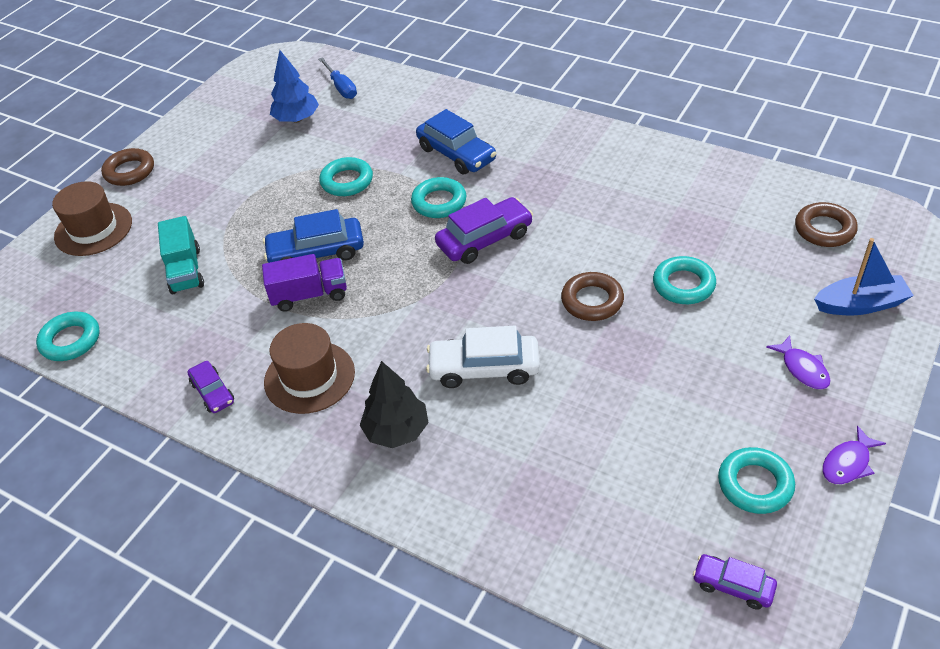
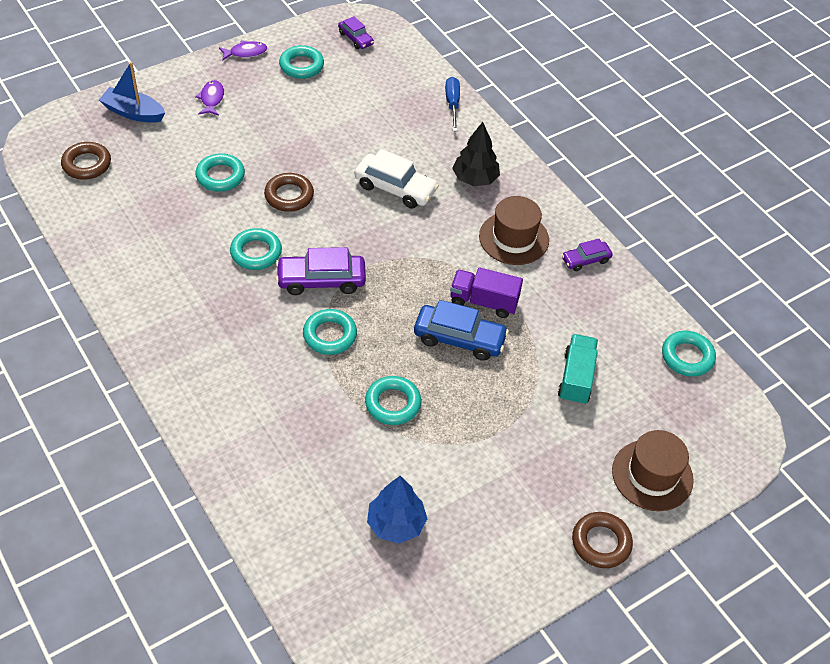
camera: 160 degrees left, 5 degrees up
purple car [187,361,234,413] -> purple car turned 105 degrees counterclockwise [562,239,613,271]
blue screwdriver [319,57,357,99] -> blue screwdriver moved to [445,77,460,131]
blue car [416,109,496,175] -> none
none -> turquoise ring [230,228,282,270]

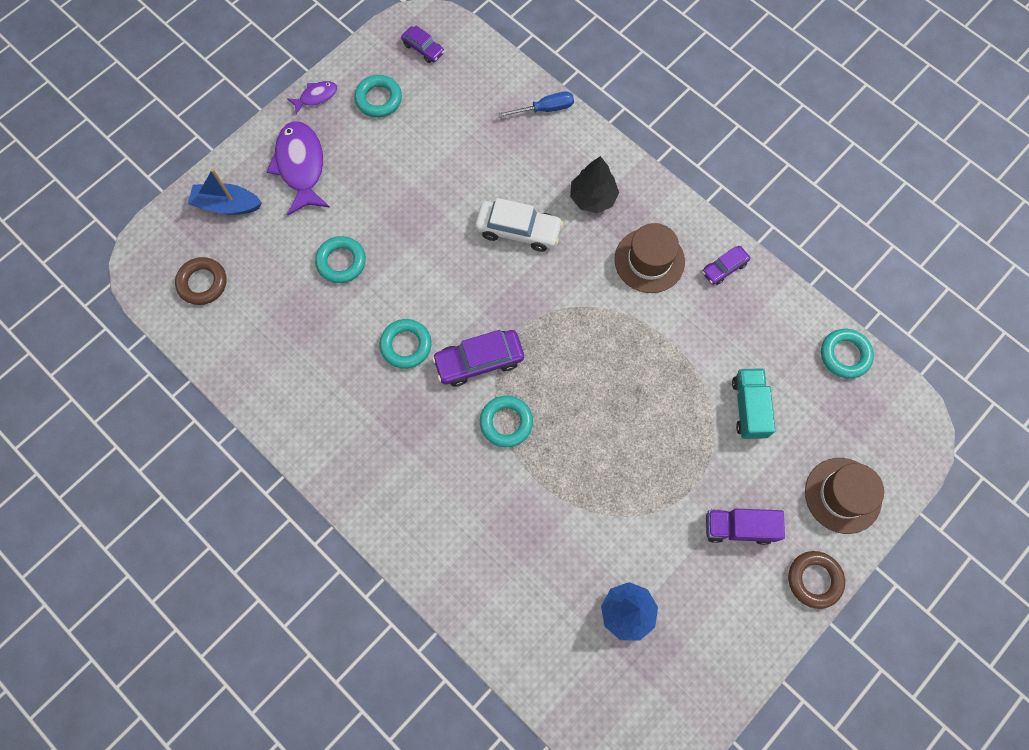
camera: 10 degrees left, 20 degrees up
purple fish [195,80,224,116] -> purple fish [267,121,330,216], size x1.97
brown ring [264,173,314,212] -> none
turquoise ring [365,376,421,425] -> none
blue car [414,300,509,361] -> none
blue screwdriver [445,77,460,131] -> blue screwdriver turned 90 degrees clockwise [498,91,574,118]
purple truck [450,268,523,318] -> purple truck moved to [706,508,785,545]

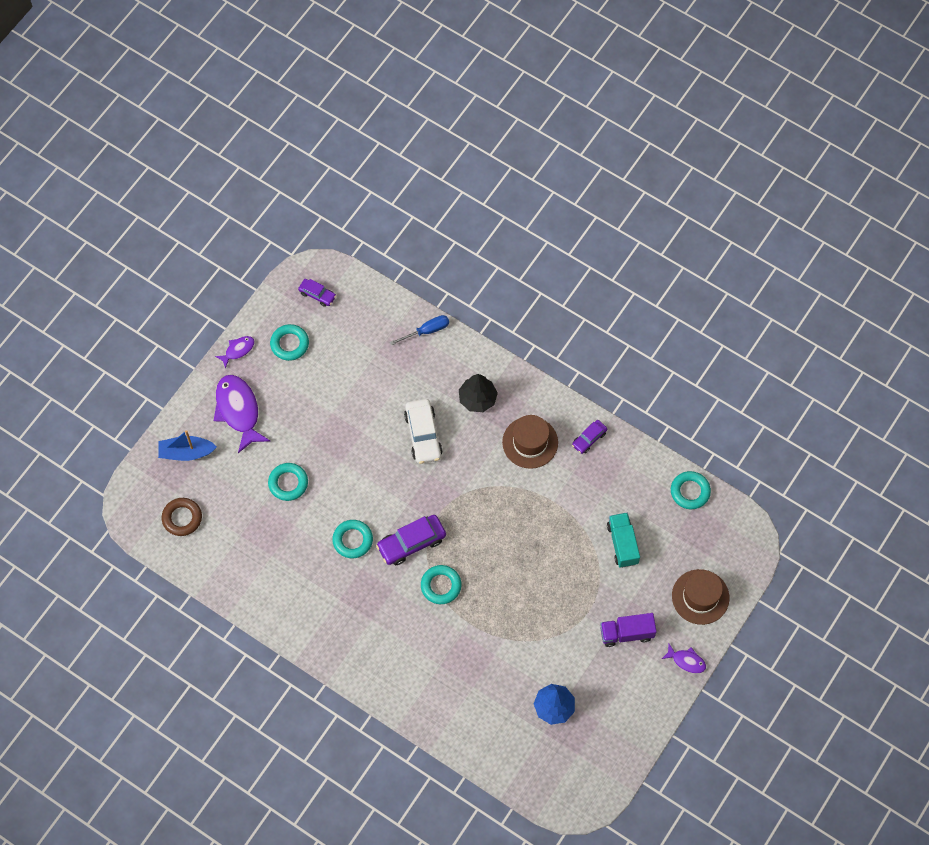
camera: 10 degrees left, 5 degrees down
white car [475,198,563,252] -> white car turned 75 degrees clockwise [404,399,443,464]
brown ring [788,551,845,609] -> purple fish [662,644,706,673]

